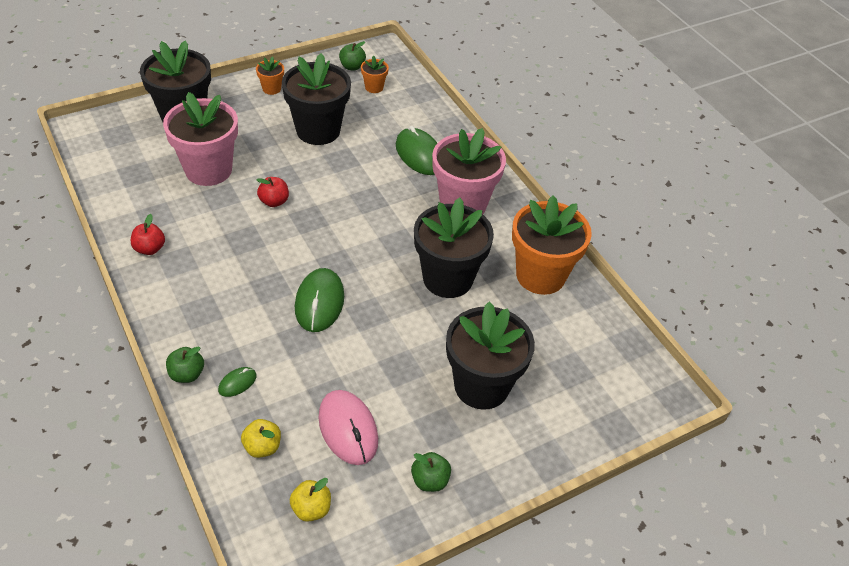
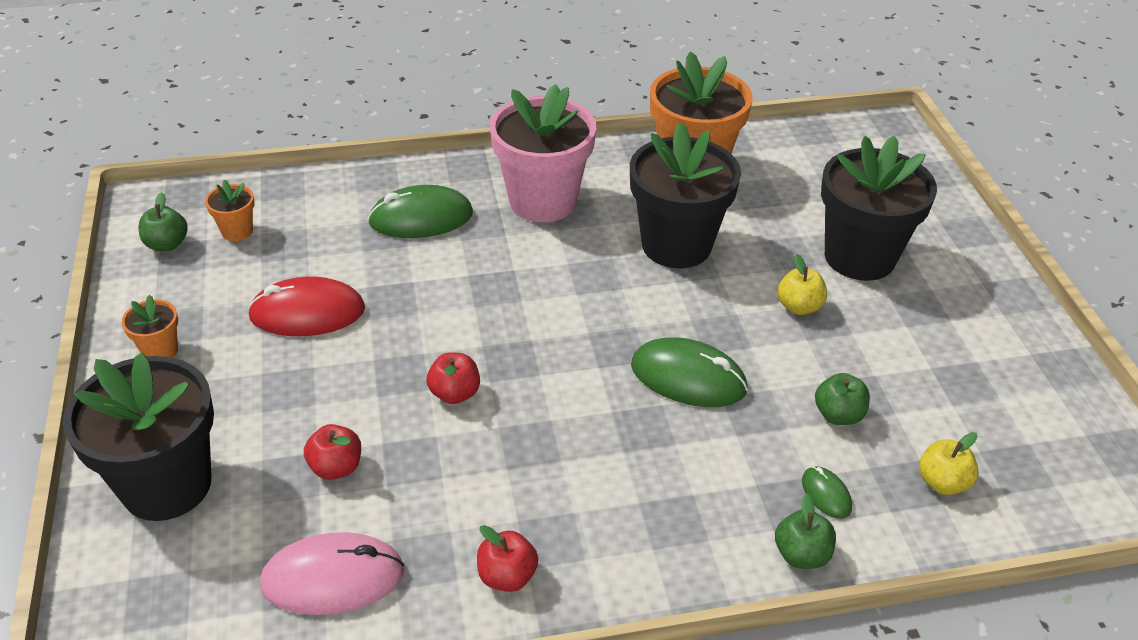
camera: 70 degrees left, 5 degrees down
pink flower pot [163,92,238,186] -> red apple [304,424,361,480]
black flower pot [282,53,351,145] -> red mouse [247,277,365,336]
yellow apple [290,478,331,522] -> yellow apple moved to [777,254,827,315]
pink mouse [318,390,378,465] -> pink mouse moved to [260,532,404,615]
green apple [411,452,451,492] -> green apple moved to [815,373,870,425]

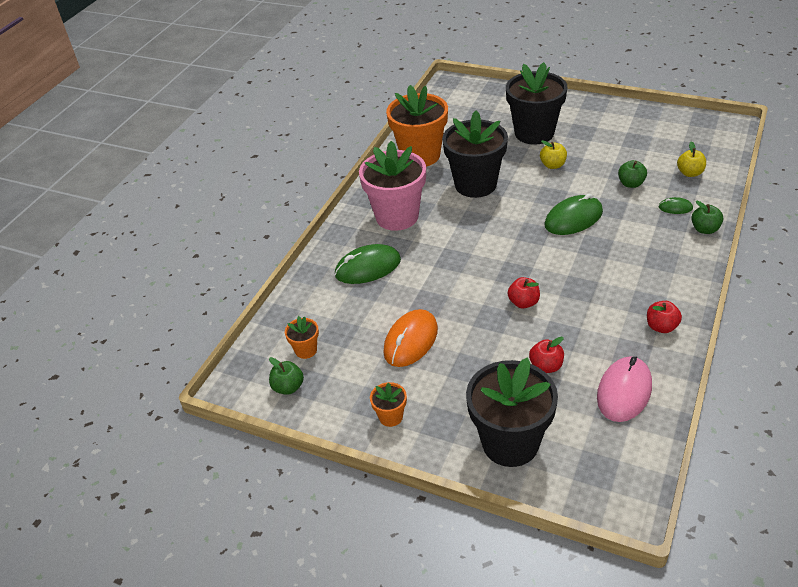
camera: 50 degrees left, 0 degrees up
red mouse [247,277,365,336] -> orange mouse [383,309,438,367]
green mouse [368,185,473,238] -> green mouse turned 45 degrees clockwise [335,244,401,284]

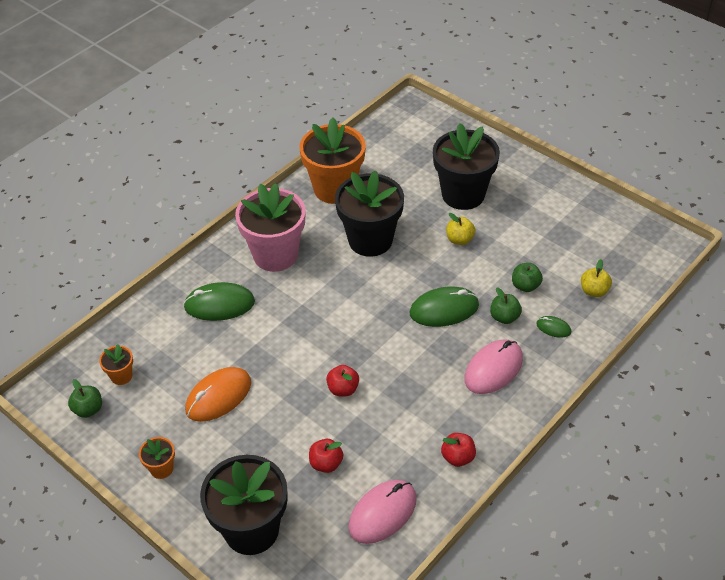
camera: 15 degrees right, 5 degrees up
green apple [691,201,723,234] -> green apple moved to [490,287,522,324]
none -> pink mouse [464,339,523,394]

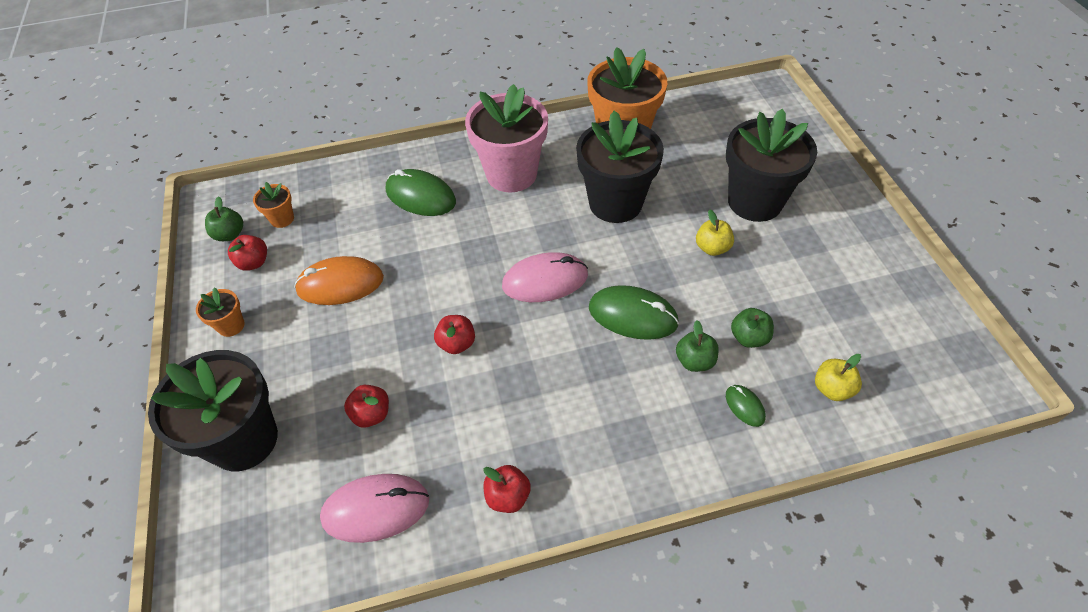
camera: 35 degrees right, 5 degrees up
pink mouse [464,339,523,394] -> pink mouse moved to [502,252,588,302]
none -> red apple [228,235,267,271]

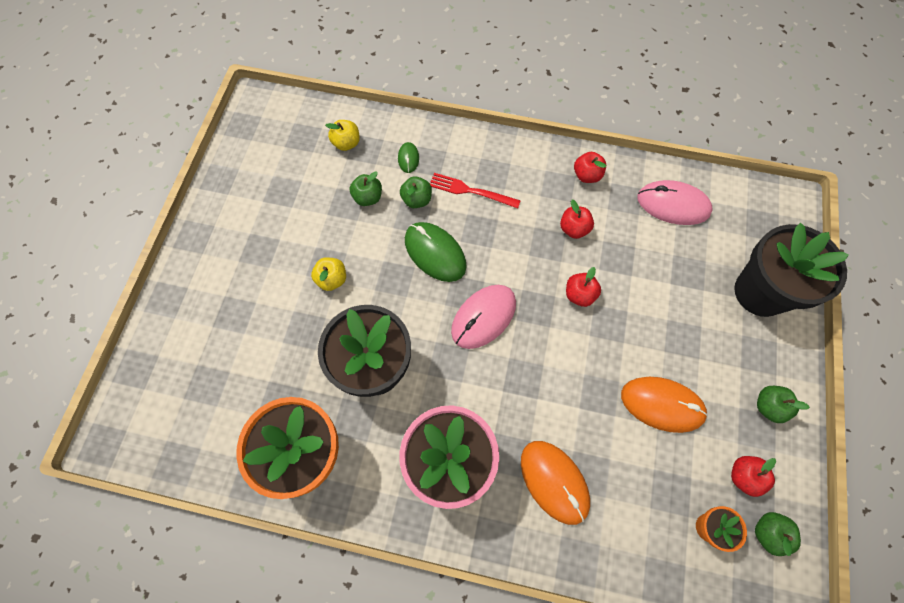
camera: 155 degrees left, 15 degrees up
orange flower pot [196,287,245,337] -> green apple [757,386,810,423]
red apple [344,385,389,428] -> red apple moved to [560,200,594,239]
green mouse [386,169,456,216] -> orange mouse [521,441,590,525]
pink mouse [502,252,588,302] -> pink mouse turned 60 degrees counterclockwise [451,285,516,349]
black flower pot [726,108,817,222] -> none
none -> red fork [430,173,521,209]

